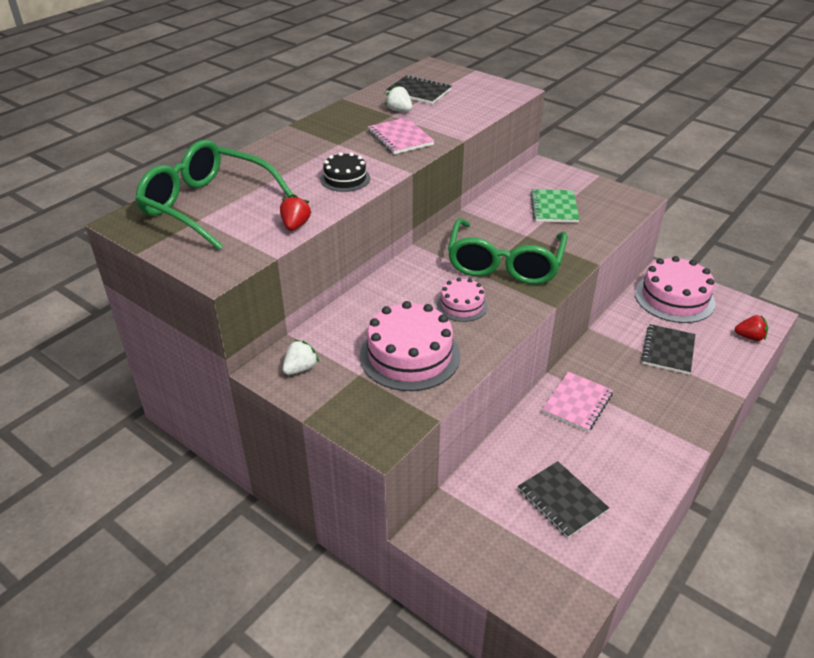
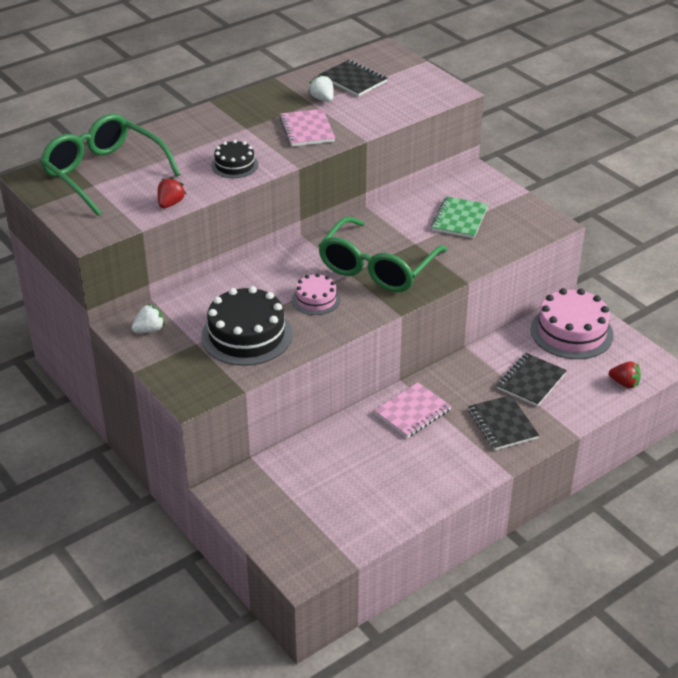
camera: 15 degrees right, 0 degrees up
pink cake [360,301,460,391] -> black cake [201,286,292,366]
black notebook [518,461,609,538] -> black notebook moved to [468,395,539,450]

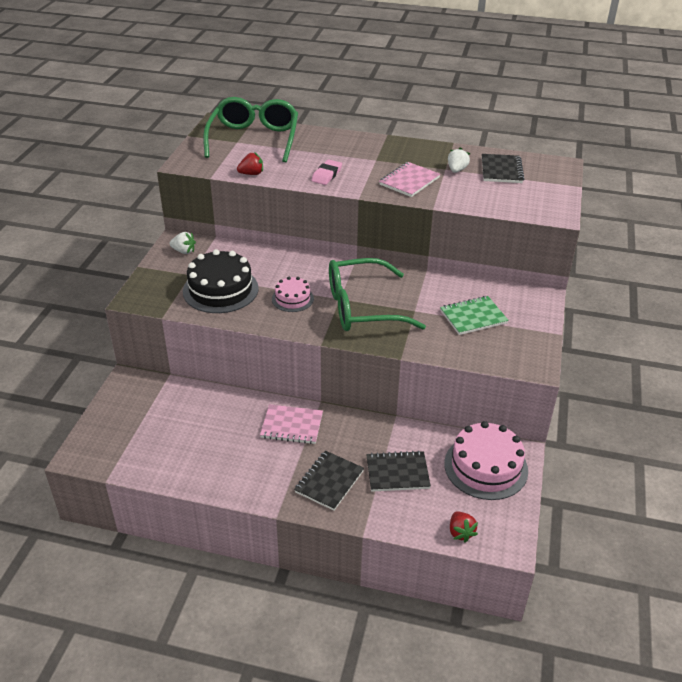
camera: 50 degrees right, 0 degrees up
black cake [211,140,259,178] -> pink eraser [311,160,342,185]

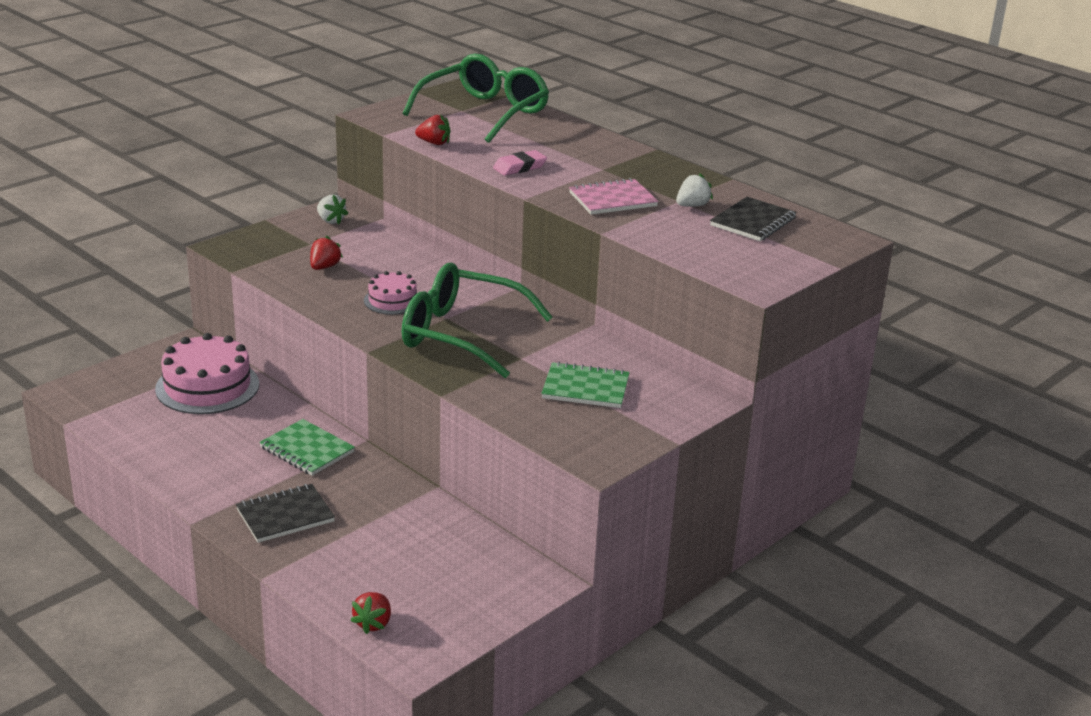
camera: 30 degrees right, 10 degrees down
black cake [183,249,259,313] -> red strawberry [310,236,343,270]
pink notebook [260,404,323,444] -> green notebook [259,419,355,476]
black notebook [366,451,431,492] -> none
pink cake [444,421,528,500] -> pink cake moved to [155,333,259,414]

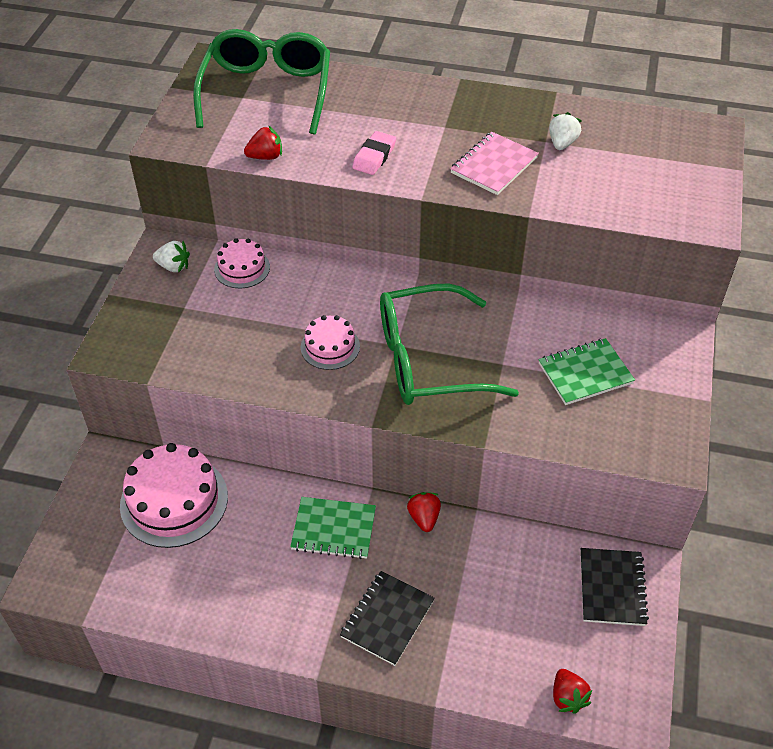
camera: 30 degrees left, 20 degrees up
red strawberry [310,236,343,270] -> red strawberry moved to [407,492,441,532]
black notebook [710,197,797,241] -> black notebook moved to [580,548,649,626]
none -> pink cake [214,238,270,289]

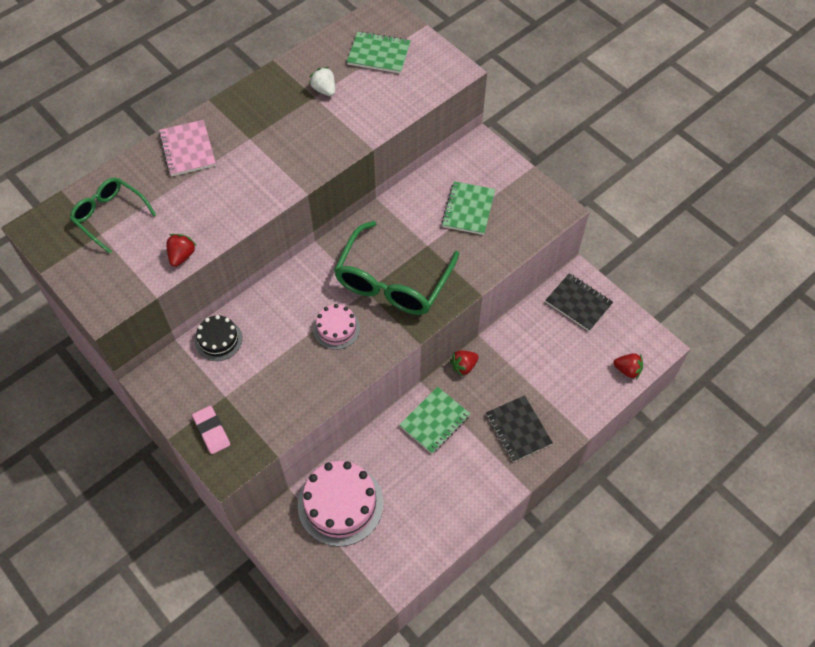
camera: 55 degrees left, 10 degrees up
white strawberry [153,241,190,273] -> none
green glasses [193,29,330,135] -> green glasses [70,178,156,254], size x0.59
pink cake [214,238,270,289] -> black cake [195,315,243,361]
pink eraser [352,131,396,175] -> pink eraser moved to [192,406,230,454]
red strawberry [407,492,441,532] -> red strawberry turned 60 degrees counterclockwise [450,350,479,377]
pink notebook [450,132,539,195] -> pink notebook moved to [159,120,216,177]
none -> green notebook [347,31,411,74]

